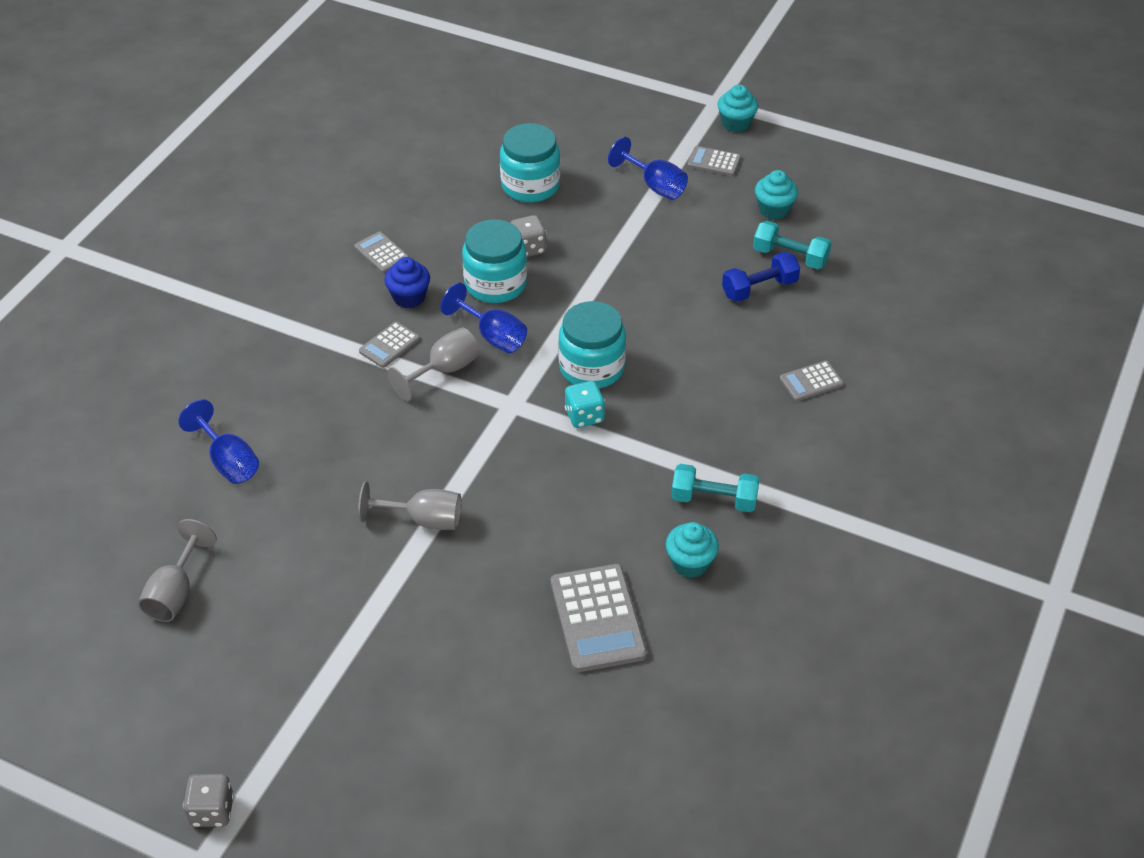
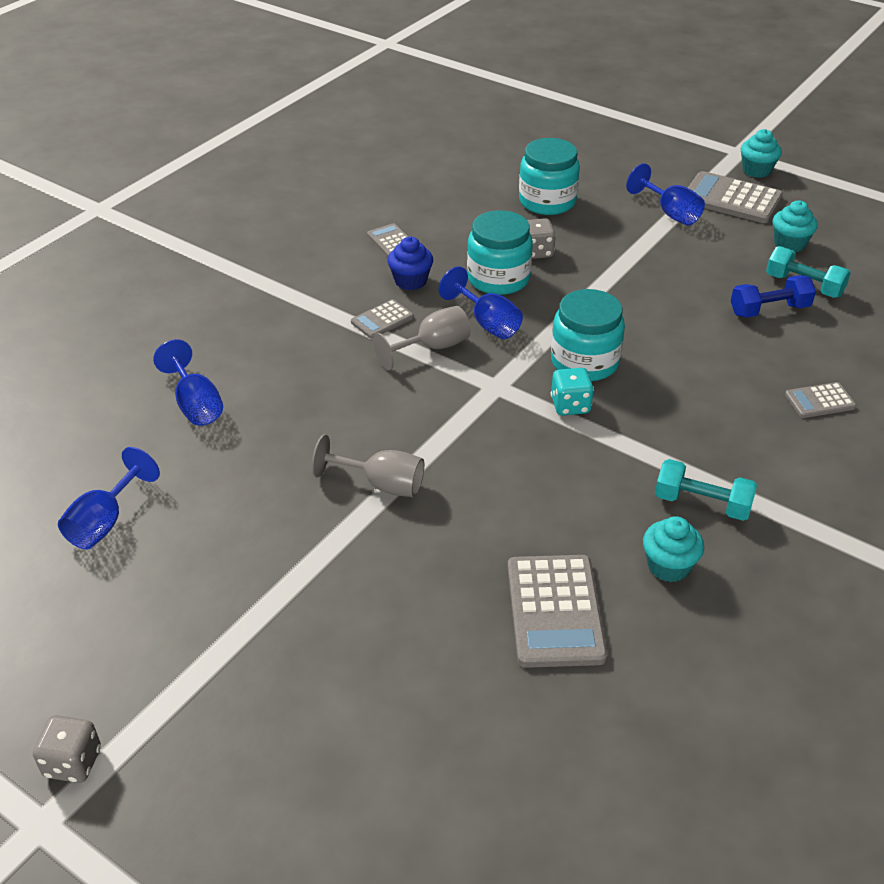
camera: 10 degrees right, 5 degrees down
grey goblet [138,519,217,622] -> blue goblet [58,447,160,550]
grey calculator [687,146,741,176] -> grey calculator [688,171,783,223], size x1.84

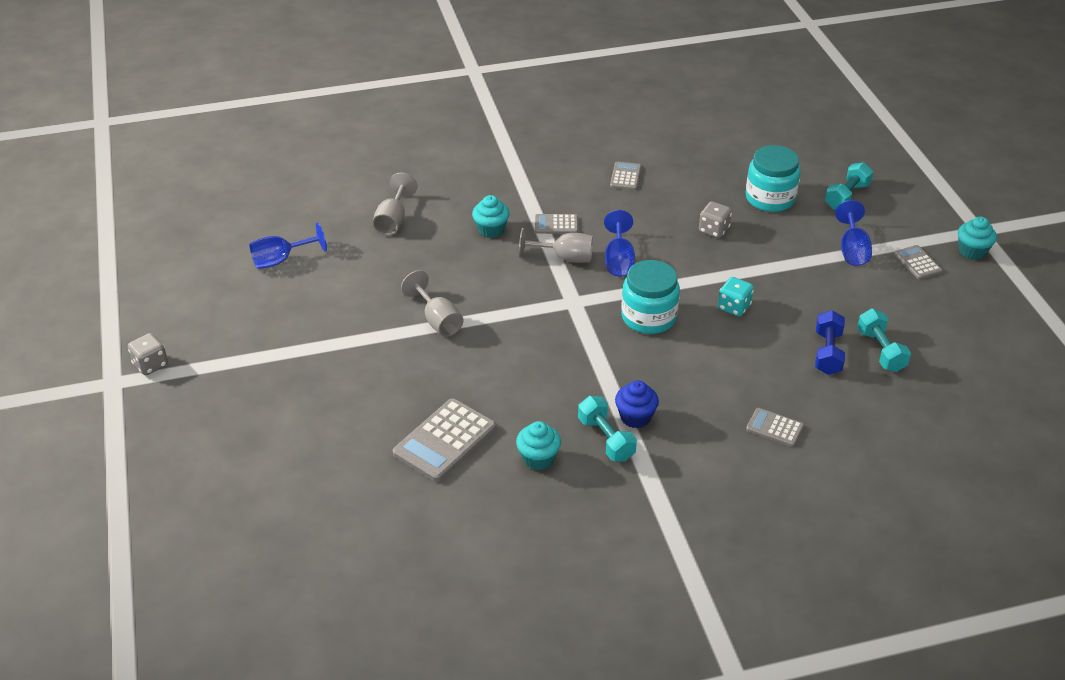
camera: 40 degrees right, 0 degrees up
blue goblet [153,339,223,426] -> grey goblet [373,173,417,235]
blue cupcake [388,237,433,290] -> blue cupcake moved to [615,380,659,428]
turquoise jar [467,210,533,295] -> none
turquoise dice [551,368,594,416] -> turquoise dice moved to [718,277,754,316]
grey calculator [688,171,783,223] -> grey calculator [894,245,943,279], size x0.54
blue dumbbell [731,275,816,318] -> blue dumbbell turned 75 degrees clockwise [815,310,845,375]
turquoise cupcake [773,200,818,252] -> turquoise cupcake moved to [472,195,510,238]
none -> turquoise dumbbell [825,162,873,210]

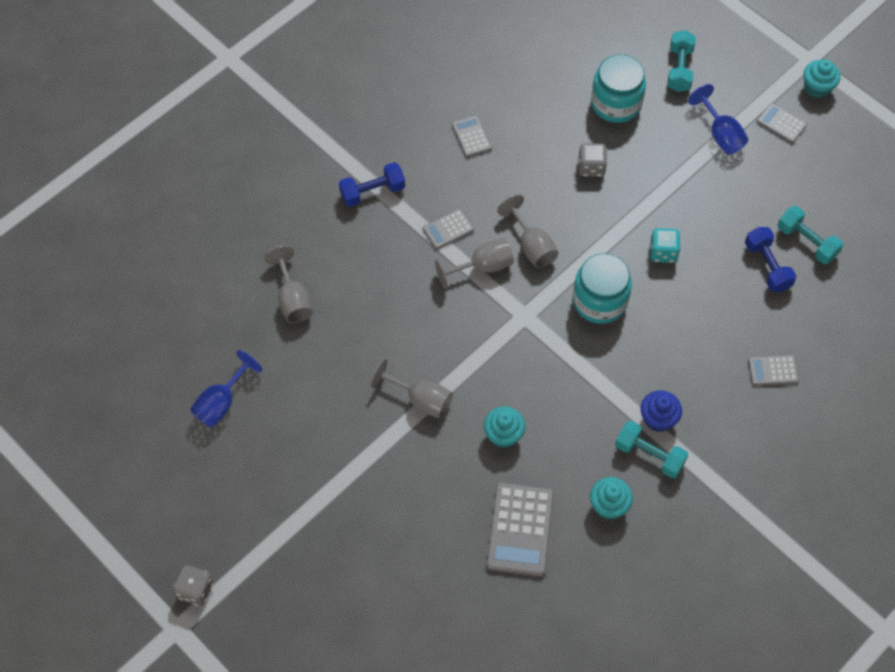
camera: 30 degrees left, 20 degrees up
turquoise cupcake [472,195,510,238] -> turquoise cupcake moved to [484,406,525,448]
blue goblet [604,210,635,276] -> grey goblet [497,194,558,268]
none -> blue dumbbell [339,162,405,207]

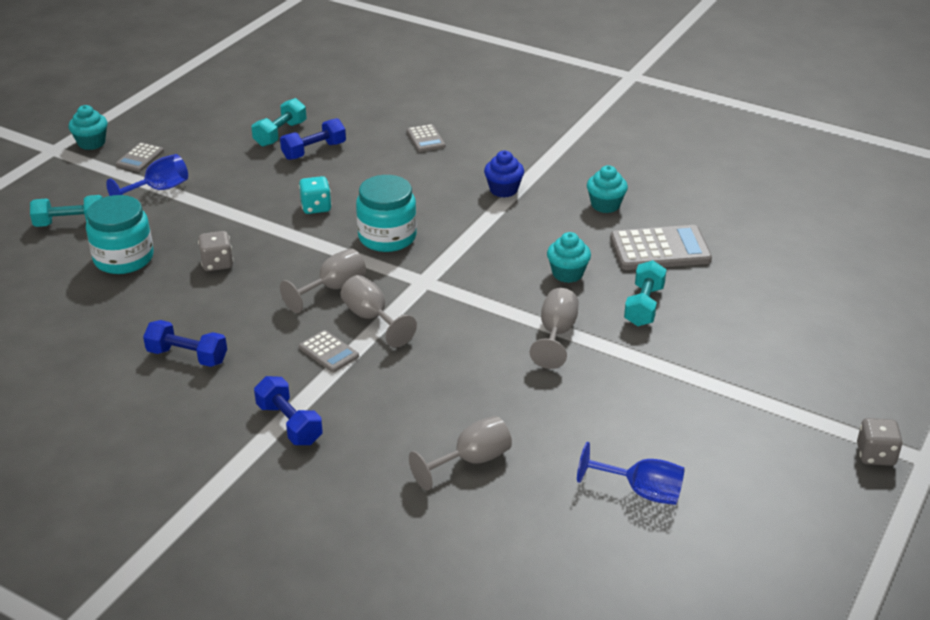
camera: 105 degrees left, 25 degrees down
grey calculator [452,115,492,157] -> blue dumbbell [143,320,227,367]
turquoise dumbbell [615,421,688,478] -> turquoise dumbbell moved to [624,260,667,326]

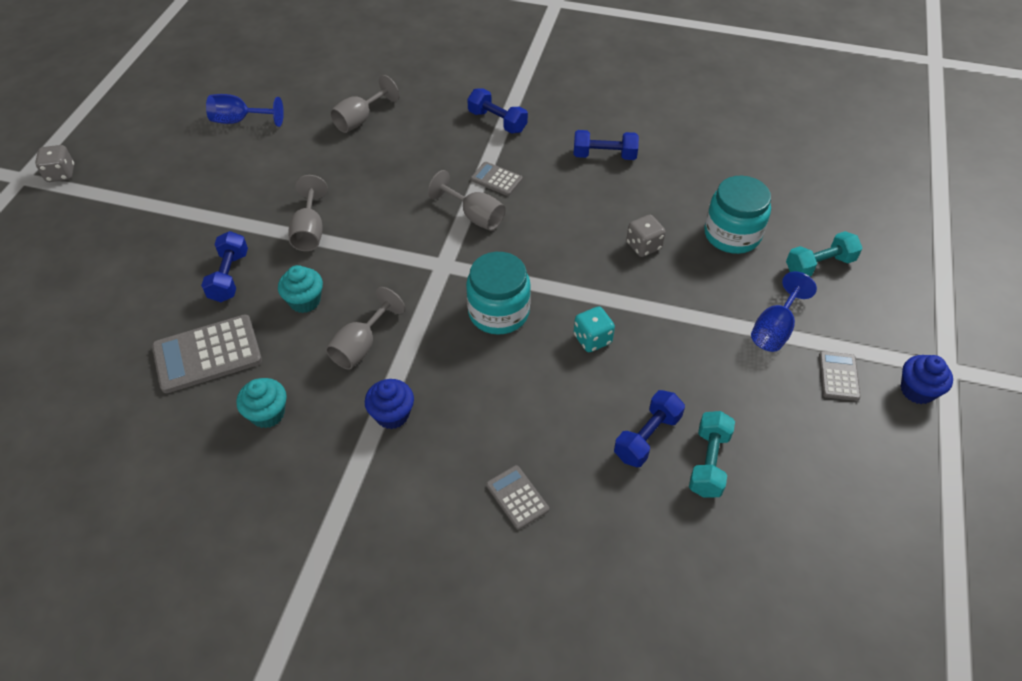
camera: 165 degrees right, 15 degrees up
turquoise cupcake [69,105,107,150] -> blue cupcake [900,355,953,404]
grey goblet [280,248,366,313] -> grey goblet moved to [326,287,405,370]
turquoise dumbbell [624,260,667,326] -> blue dumbbell [201,231,248,302]

